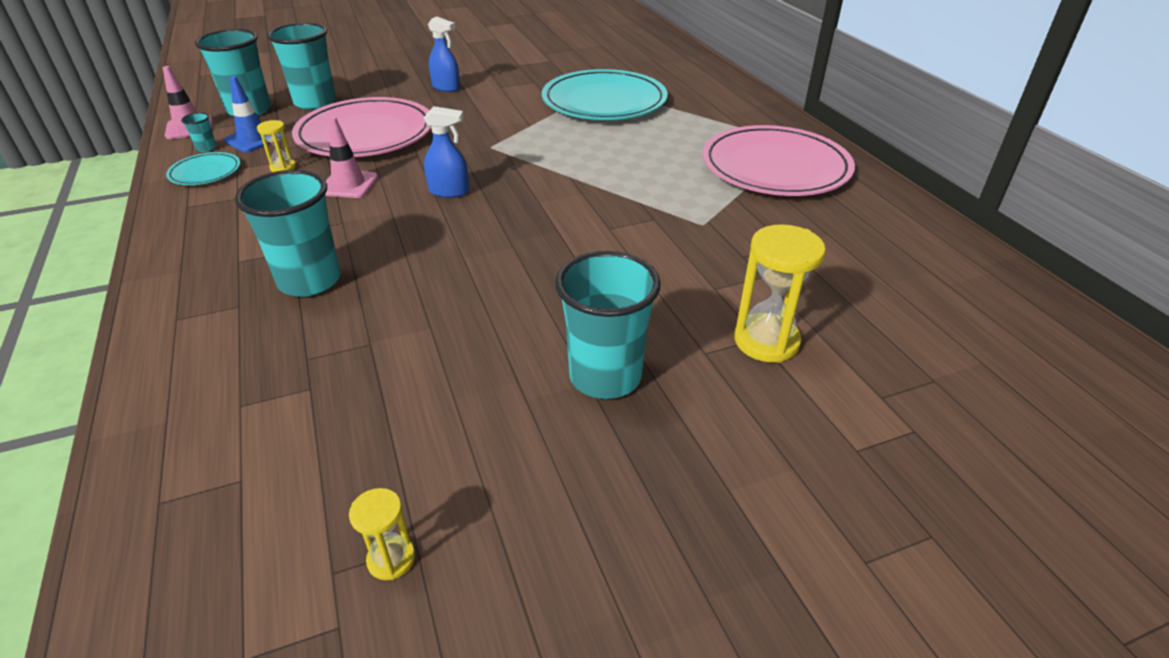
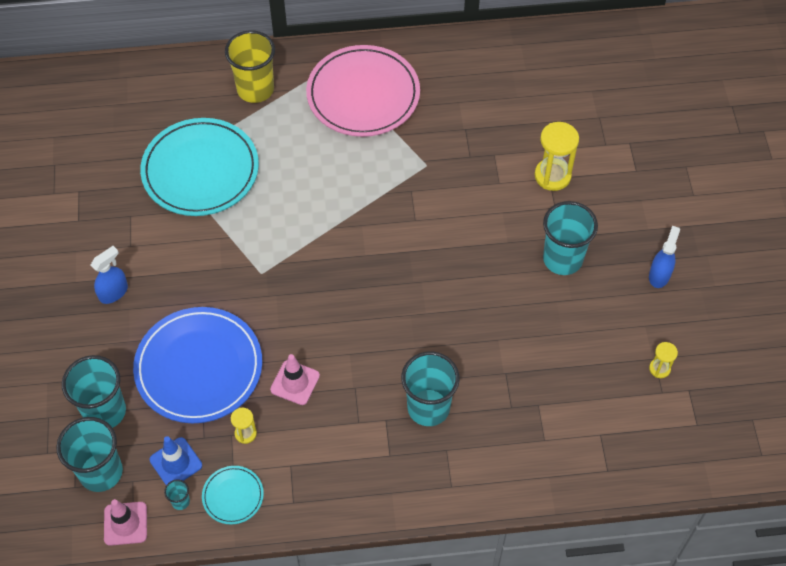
camera: 75 degrees left, 20 degrees up
pink plate [292,97,431,157] -> blue plate [133,307,262,423]
blue spray bottle [424,106,469,198] -> blue spray bottle moved to [649,226,680,288]
none -> yellow cup [225,30,275,103]

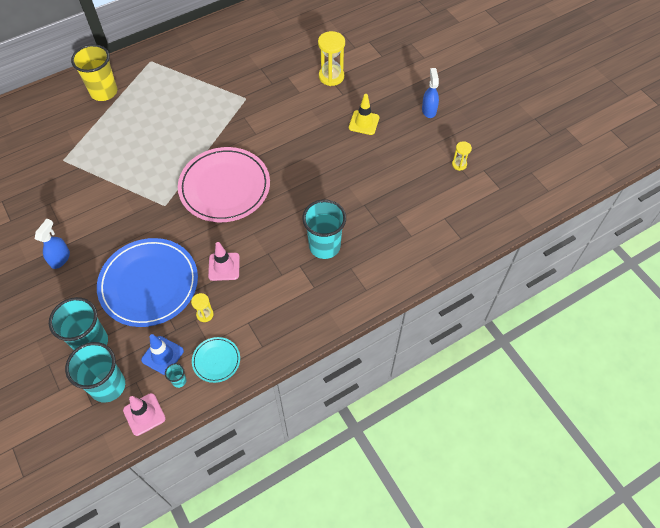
camera: 25 degrees left, 0 degrees up
turquoise plate [140,118,259,216] -> none
pink plate [306,45,420,137] -> pink plate moved to [178,147,270,222]
turquoise cup [543,201,598,275] -> yellow traffic cone [349,94,379,135]

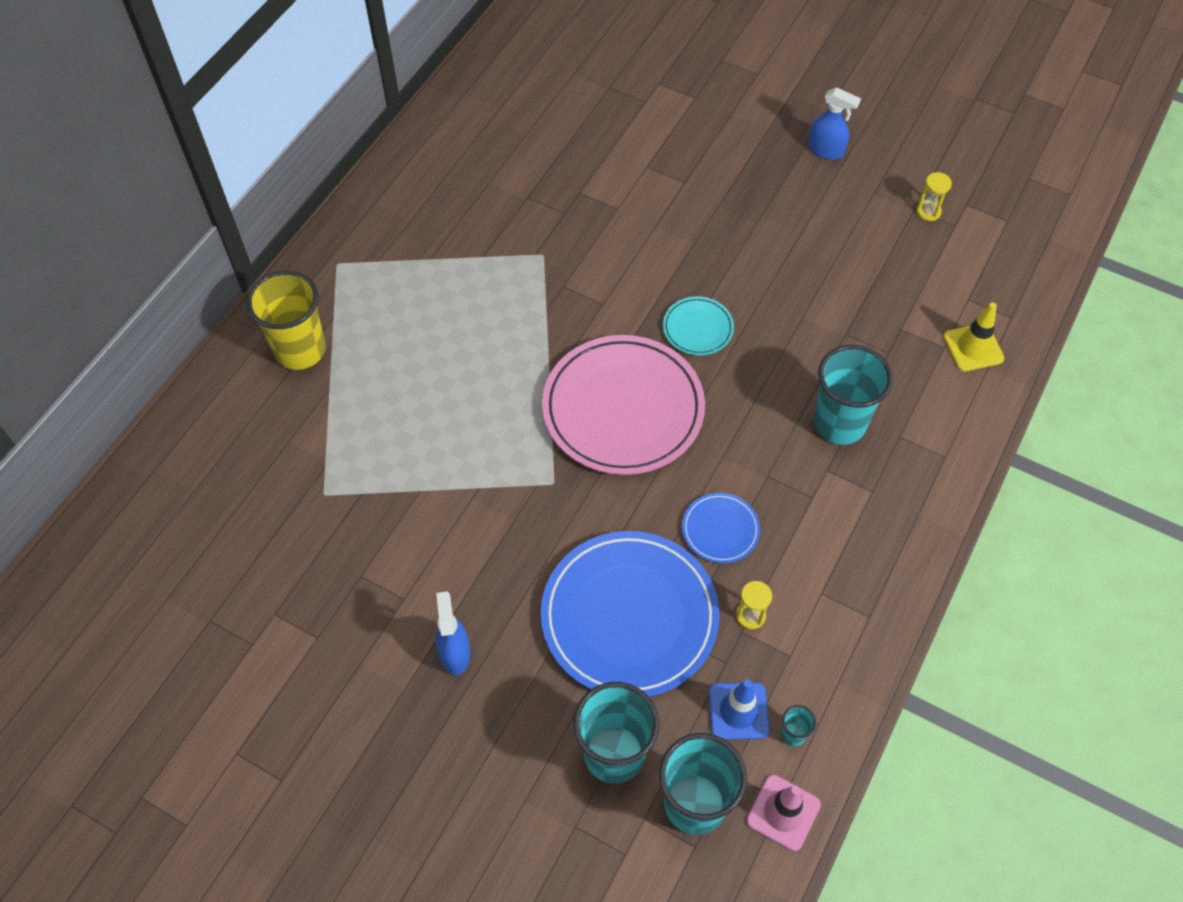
camera: 30 degrees left, 0 degrees up
turquoise plate [192,337,240,383] -> turquoise plate moved to [663,296,734,356]
pink traffic cone [208,242,240,281] -> blue plate [682,493,760,563]
yellow hourglass [318,31,345,86] -> none
yellow traffic cone [349,94,379,135] -> yellow traffic cone moved to [944,302,1004,371]
blue spray bottle [422,68,439,118] -> blue spray bottle turned 150 degrees clockwise [808,87,861,160]

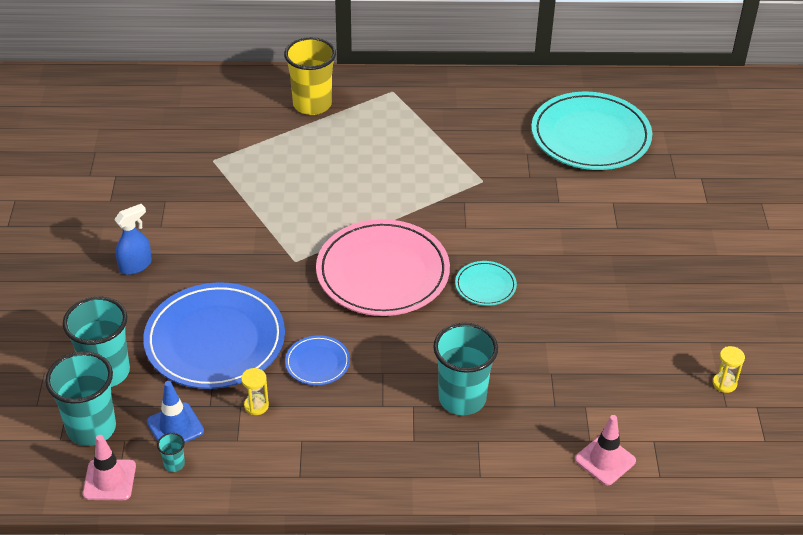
camera: 60 degrees right, 15 degrees down
blue spray bottle [808,87,861,160] -> none
yellow traffic cone [944,302,1004,371] -> pink traffic cone [575,415,636,485]
none -> turquoise plate [531,92,652,170]

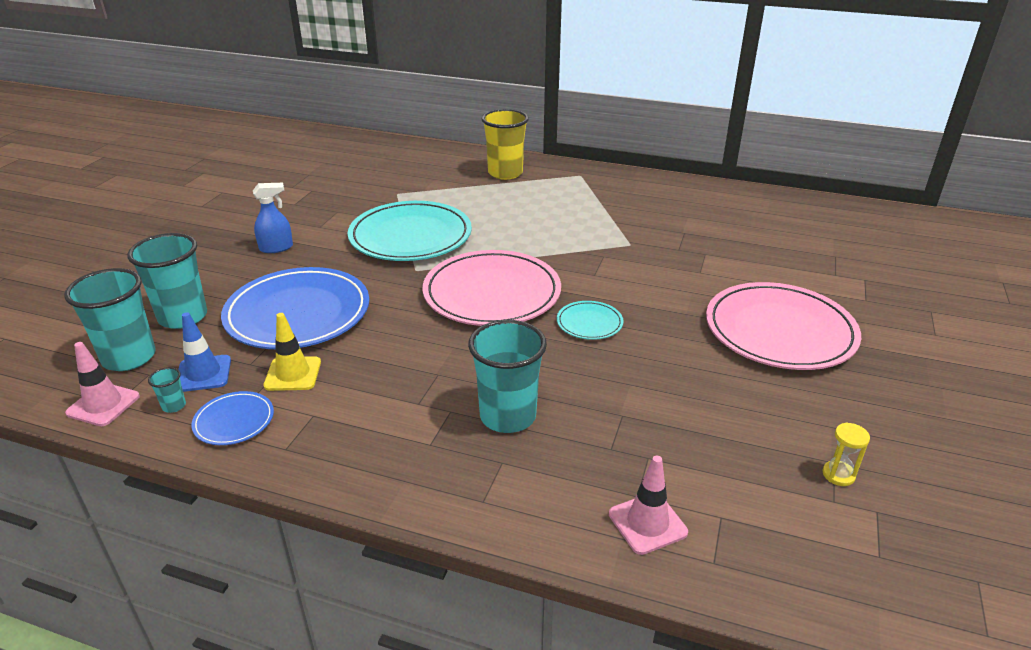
camera: 20 degrees right, 10 degrees down
yellow hourglass [241,368,269,415] -> yellow traffic cone [263,313,321,391]
blue plate [285,335,350,385] -> blue plate moved to [191,391,274,445]
turquoise plate [531,92,652,170] -> turquoise plate moved to [347,201,472,261]
none -> pink plate [706,282,861,370]

